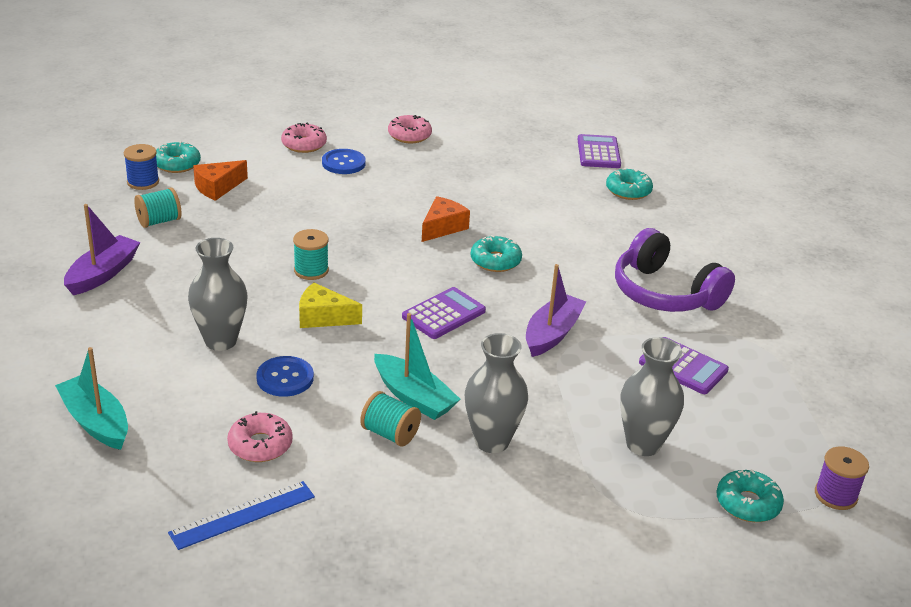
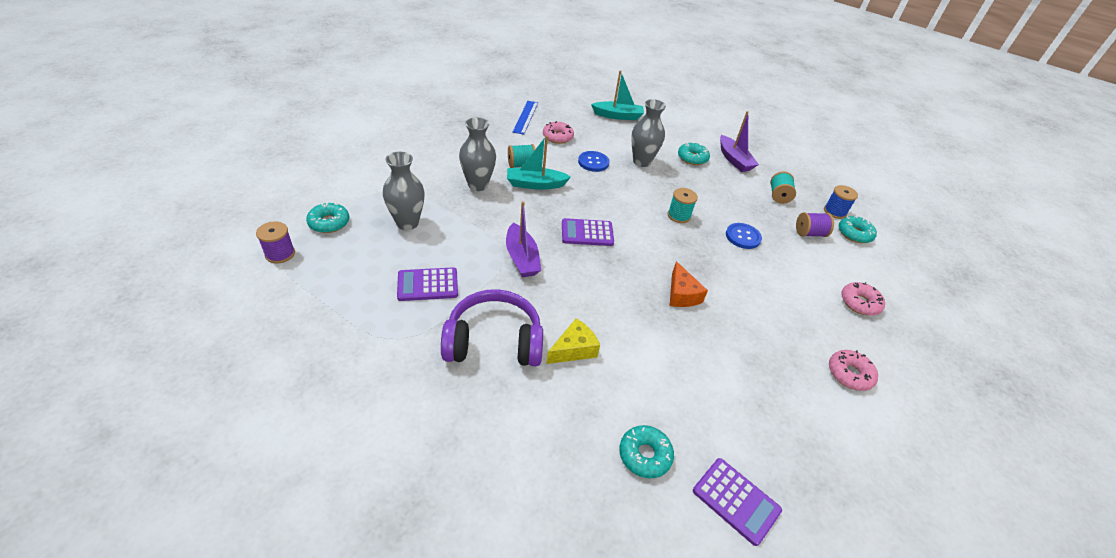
camera: 130 degrees right, 10 degrees up
orange cheese [193,160,248,201] -> purple spool [796,212,834,237]
yellow cheese [299,283,362,328] -> yellow cheese moved to [546,318,600,364]
blue button [322,149,366,174] -> blue button moved to [726,223,762,249]
purple calculator [402,287,486,339] -> purple calculator turned 90 degrees clockwise [562,218,614,246]
turquoise donut [471,235,522,272] -> turquoise donut moved to [678,142,710,165]

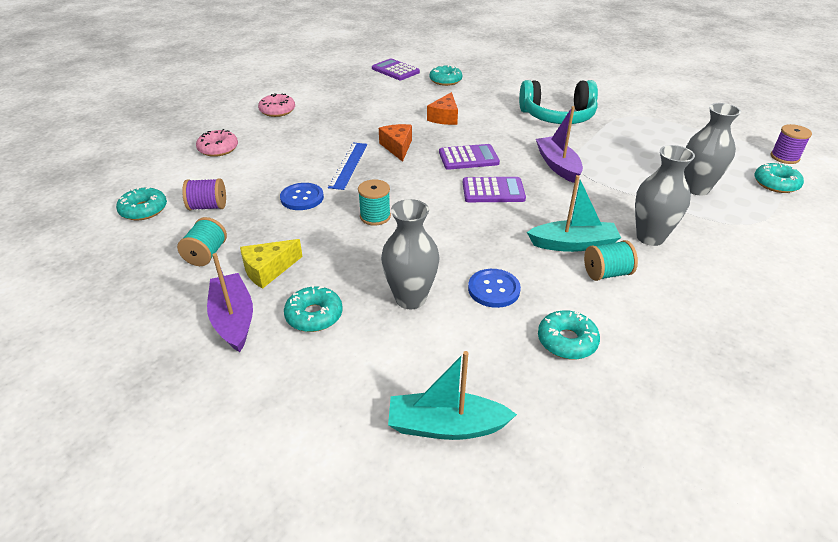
camera: 175 degrees left, 5 degrees down
purple calculator [397,267,458,301] -> purple calculator moved to [439,144,500,170]
purple headphones [441,289,543,366] -> turquoise headphones [519,80,598,124]
blue ruler [513,101,538,135] -> blue ruler moved to [328,143,367,190]
pink donut [543,121,574,144] -> turquoise donut [538,310,600,360]
yellow cheese [546,318,600,364] -> yellow cheese moved to [240,239,303,289]
blue spool [824,185,858,219] -> none
none -> orange cheese [427,92,458,125]

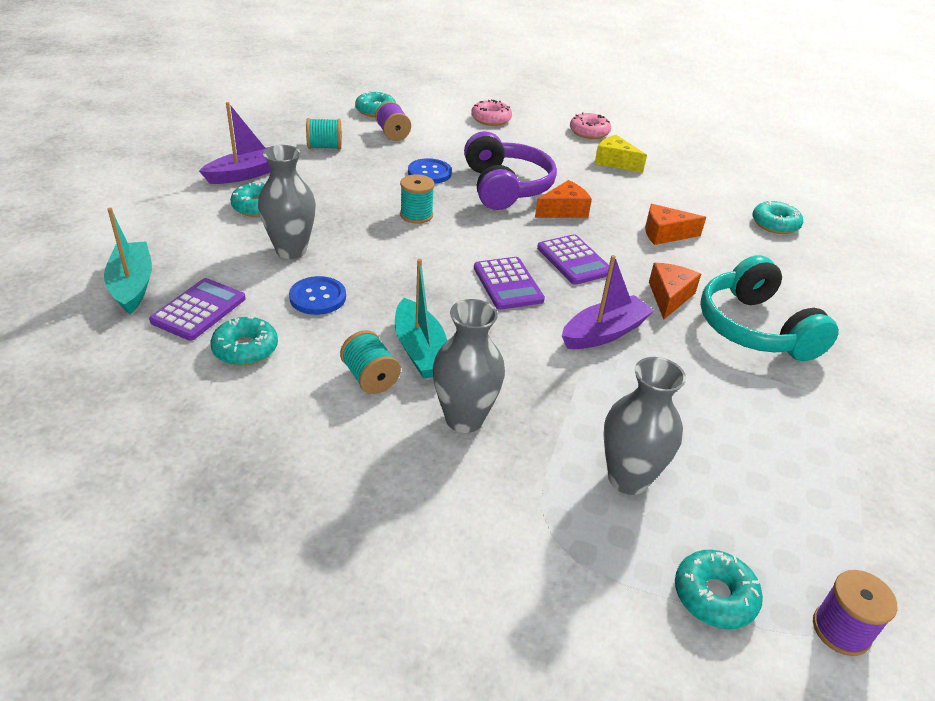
camera: 70 degrees right, 0 degrees up
yellow cheese [240,239,303,289] -> yellow cheese moved to [594,135,647,173]
blue ruler [328,143,367,190] -> purple headphones [464,131,557,210]
purple calculator [372,58,420,80] -> purple calculator moved to [149,278,246,341]
none -> orange cheese [649,263,701,320]

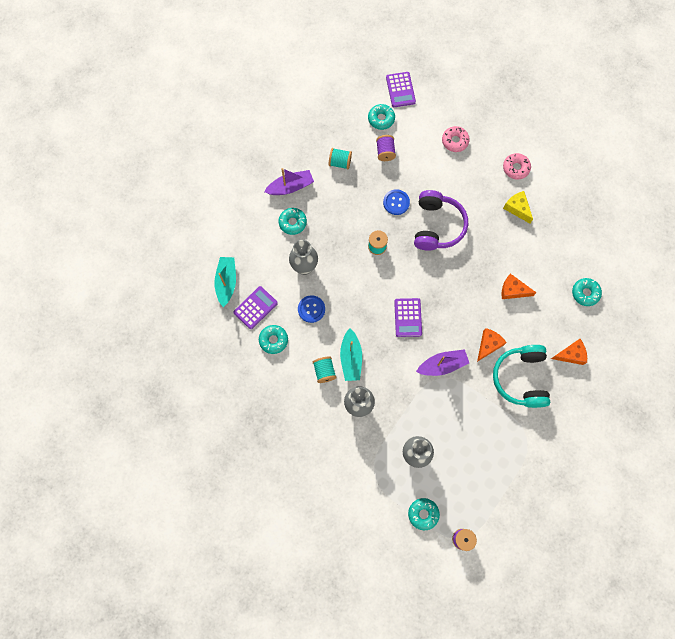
camera: 20 degrees right, 35 degrees up
orange cheese [535,180,592,218] -> orange cheese moved to [551,339,587,365]
purple calculator [537,234,609,285] -> purple calculator moved to [386,72,416,107]

